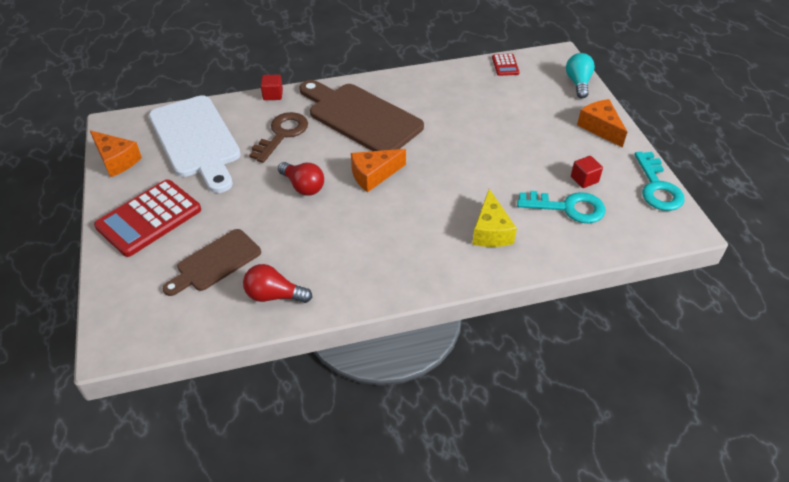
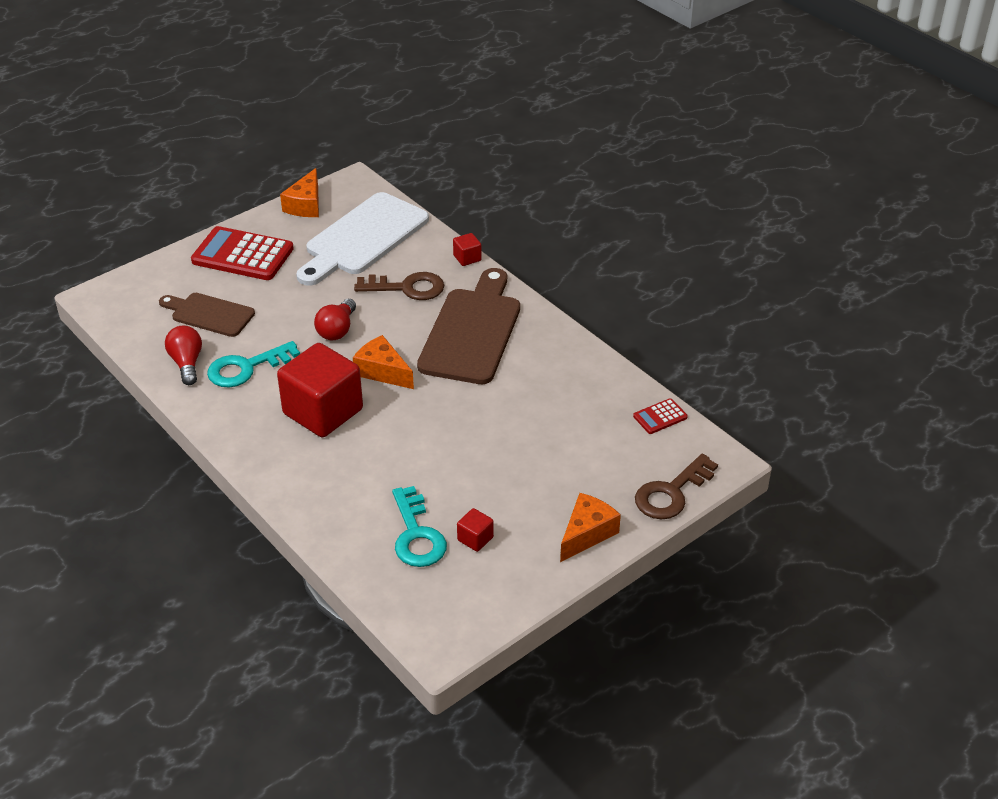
camera: 65 degrees right, 5 degrees down
yellow cheese [472,189,517,247] -> none
turquoise light bulb [566,53,595,99] -> brown key [635,454,718,519]
turquoise key [634,152,685,211] -> turquoise key moved to [207,341,300,387]
none -> red cube [277,343,363,437]

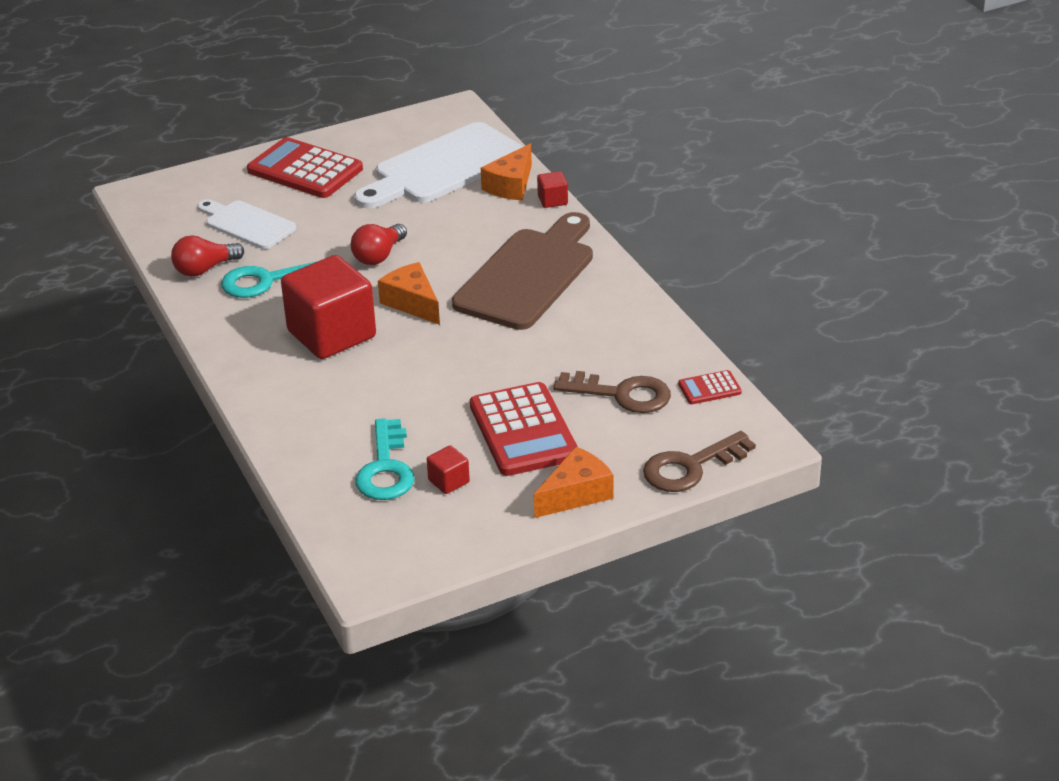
camera: 15 degrees right, 5 degrees down
brown cutting board [159,293,255,337] -> white cutting board [197,200,296,249]
red light bulb [165,326,202,385] -> red light bulb turned 120 degrees counterclockwise [171,235,244,277]
orange cheese [280,168,319,217] -> orange cheese moved to [481,143,532,201]
brown key [354,272,444,300] -> brown key moved to [553,371,671,413]
none -> red calculator [470,382,578,476]

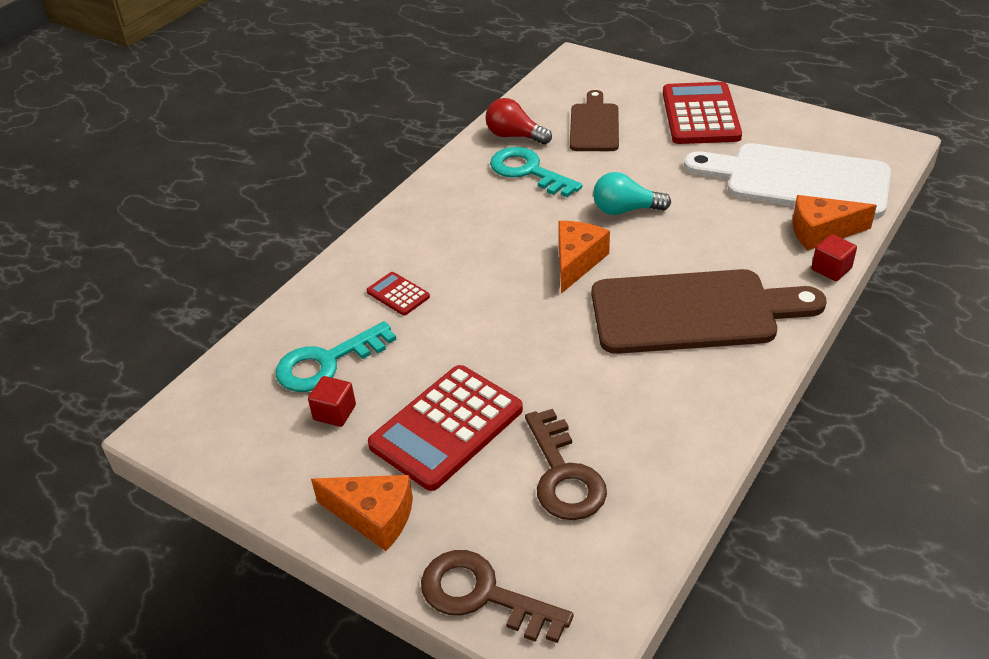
camera: 60 degrees right, 5 degrees up
white cutting board [197,200,296,249] -> brown cutting board [570,90,619,151]
red cube [281,255,376,359] -> none
red light bulb [351,224,407,265] -> turquoise light bulb [593,172,671,215]
red calculator [678,370,742,404] -> red calculator moved to [367,272,430,315]

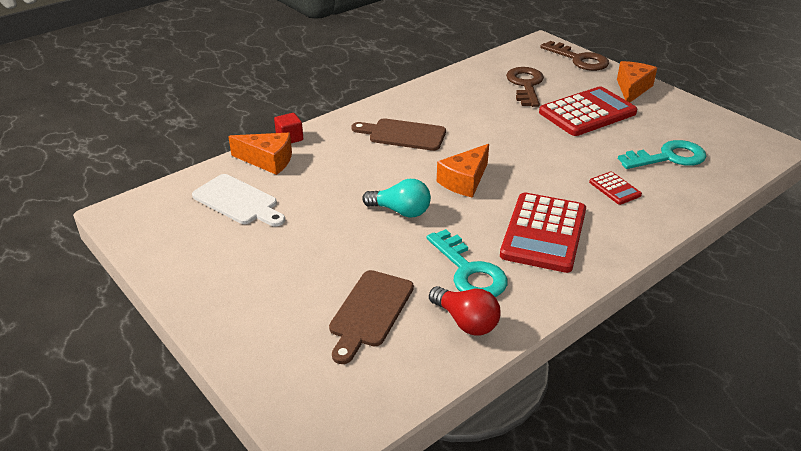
camera: 165 degrees left, 5 degrees down
red cube [308,376,356,427] -> none
orange cheese [311,475,413,551] -> orange cheese turned 75 degrees clockwise [617,61,657,103]
brown cutting board [591,269,827,354] -> brown cutting board [351,118,446,151], size x0.58
red calculator [663,82,742,144] -> red calculator moved to [500,193,586,273]
white cutting board [684,143,891,219] -> white cutting board [192,174,285,226], size x0.58

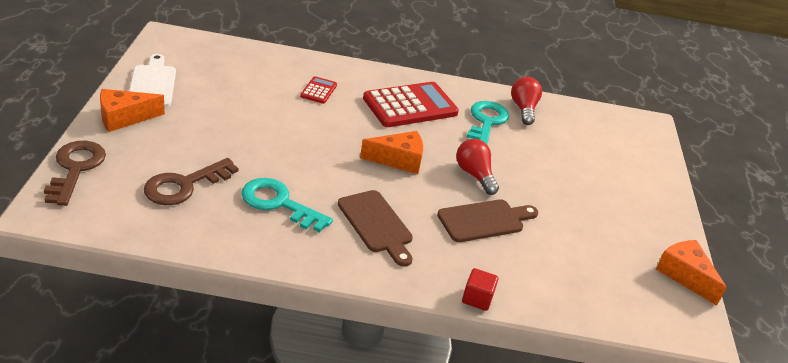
camera: 140 degrees left, 0 degrees up
white cutting board [192,174,285,226] -> white cutting board moved to [129,54,176,107]
orange cheese [228,133,292,175] -> orange cheese moved to [656,240,727,305]
brown cutting board [329,270,414,364] -> brown cutting board moved to [437,199,538,242]
turquoise light bulb [362,179,431,218] -> red light bulb [456,139,499,195]
red calculator [539,86,637,136] -> none
turquoise key [618,140,706,169] -> turquoise key moved to [241,178,333,232]

